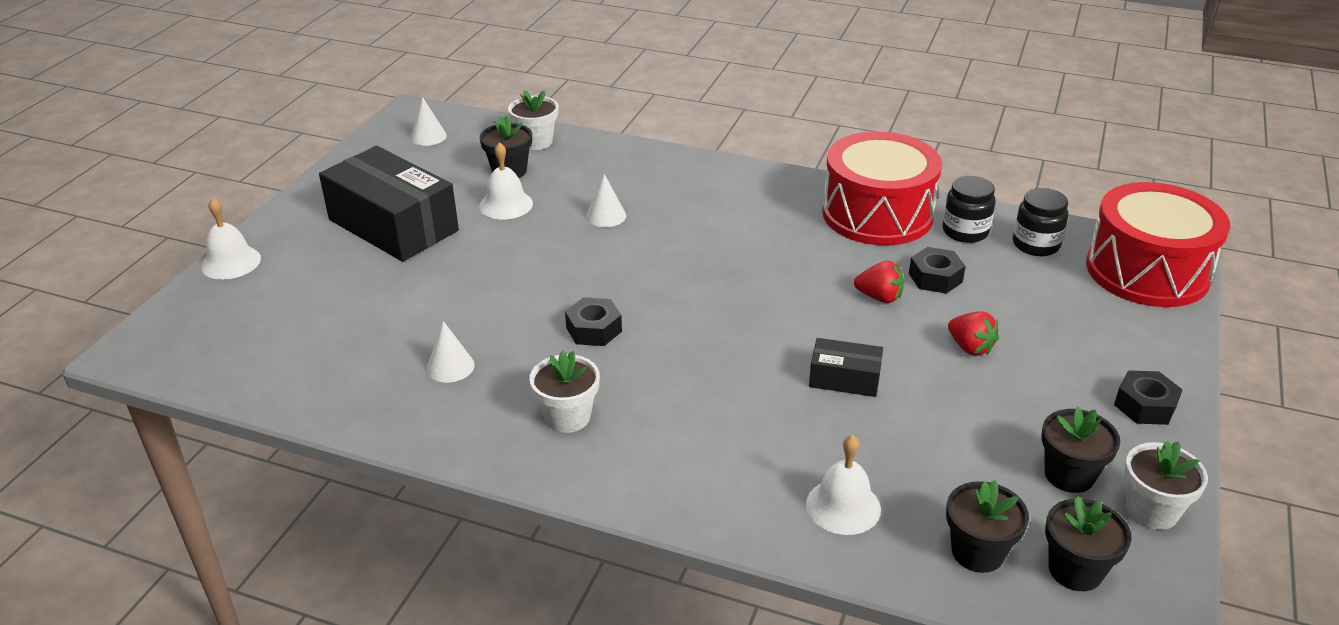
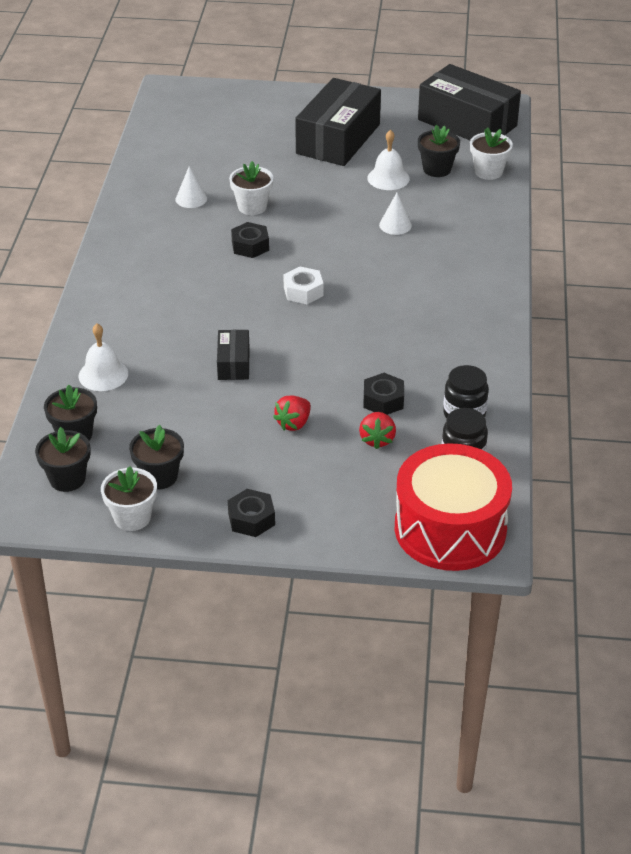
camera: 75 degrees right, 5 degrees up
white bell [201,198,261,280] -> none
white cone [410,97,447,146] -> black box [418,64,521,140]
white flower pot [529,351,600,433] -> white flower pot moved to [229,161,273,215]
red drum [822,132,942,245] -> none
red strawberry [854,261,904,303] -> red strawberry moved to [359,412,396,449]
none -> white nut [283,266,323,304]

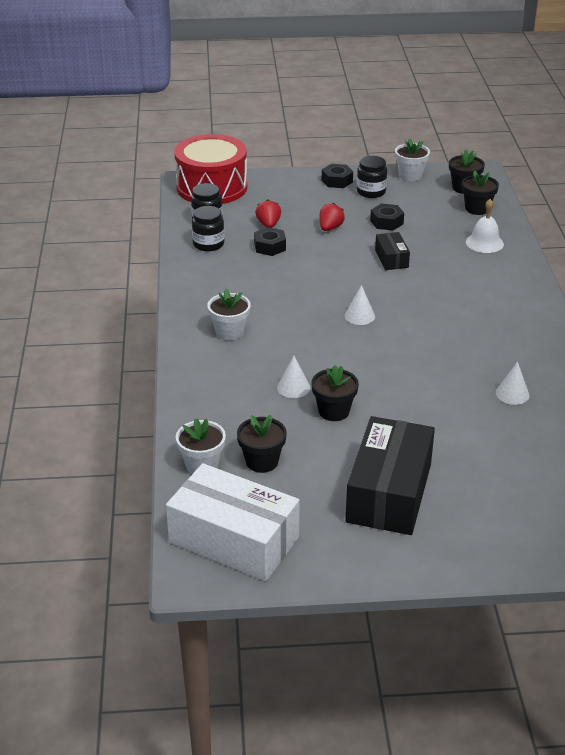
camera: 170 degrees right, 5 degrees down
black flower pot [129,425,184,489] -> black flower pot moved to [312,365,359,421]
white flower pot [229,161,273,215] -> white flower pot moved to [208,289,251,341]
black nut [231,222,269,258] -> black nut moved to [370,204,404,230]
white nut [283,266,323,304] -> white cone [345,285,375,325]
white bell [367,130,410,190] -> none
black box [418,64,521,140] -> white box [166,463,300,581]
none -> black jar [357,156,387,198]

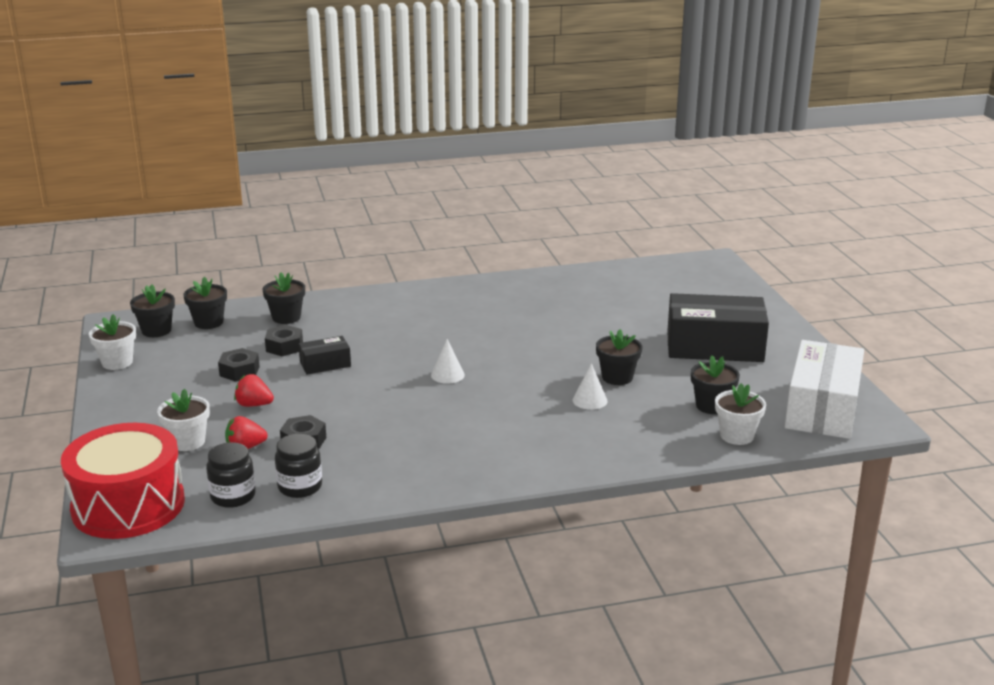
camera: 100 degrees left, 10 degrees down
white flower pot [208,289,251,341] -> white flower pot moved to [157,389,210,451]
black nut [322,164,353,188] -> black nut moved to [265,325,303,356]
black jar [357,156,387,198] -> none
white bell [466,199,504,253] -> black flower pot [263,272,305,324]
white cone [496,361,529,405] -> none

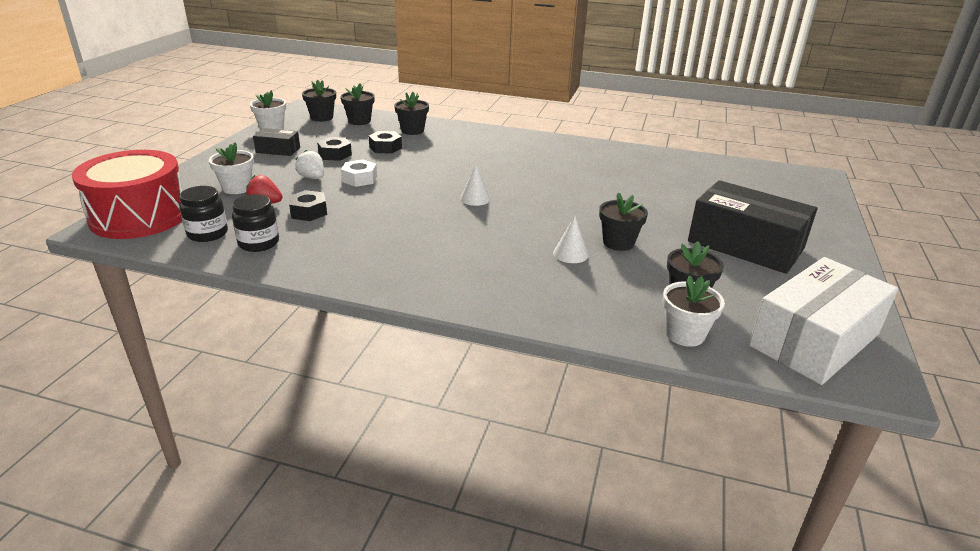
camera: 30 degrees right, 5 degrees up
red strawberry [234,374,274,407] -> white strawberry [295,150,324,179]
black box [298,336,351,374] -> black box moved to [253,128,300,156]
none -> white nut [341,159,377,187]

